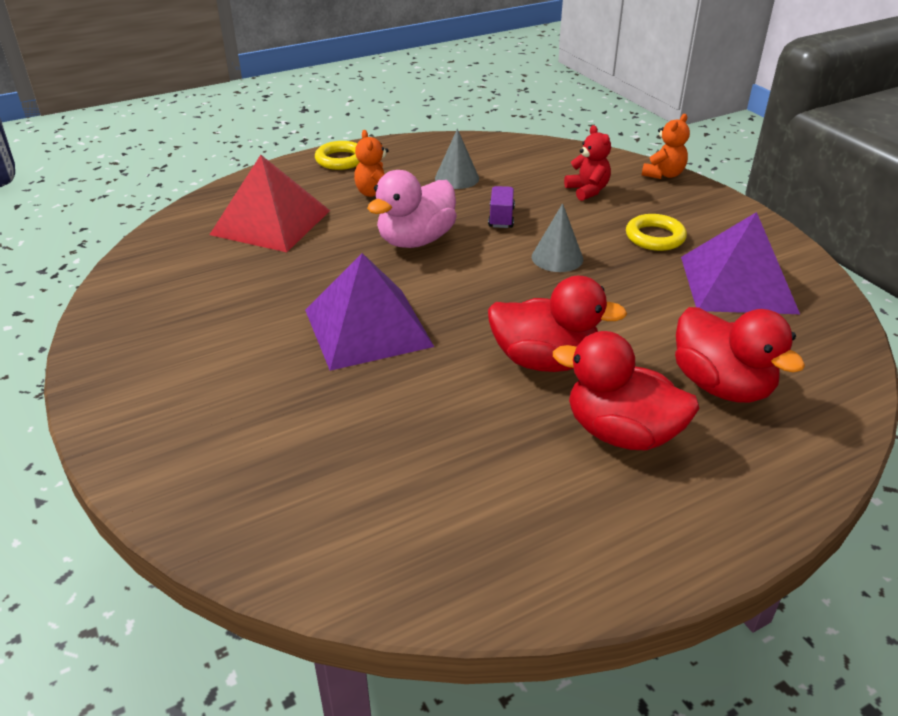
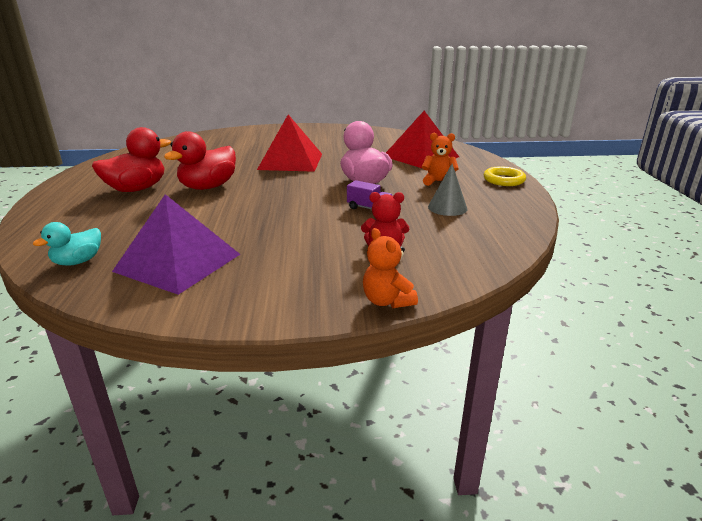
camera: 115 degrees right, 10 degrees down
purple pyramid [305,253,434,371] -> red pyramid [257,114,322,172]
grey cone [532,203,583,272] -> none
yellow ring [626,214,687,251] -> none
red duck [675,307,805,403] -> none
none -> turquoise duck [33,222,101,266]

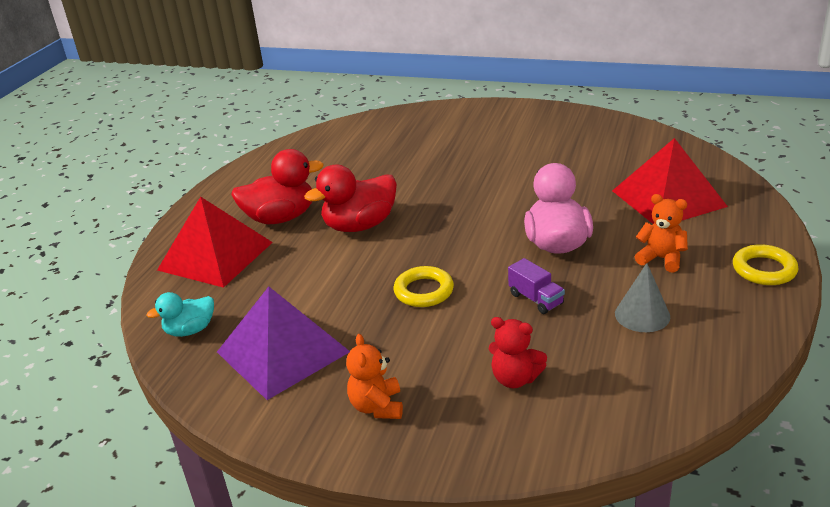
camera: 25 degrees right, 5 degrees up
red pyramid [257,114,322,172] -> red pyramid moved to [157,197,273,288]
orange teddy bear [363,228,418,308] -> orange teddy bear moved to [346,334,403,419]
none -> yellow ring [394,266,454,307]

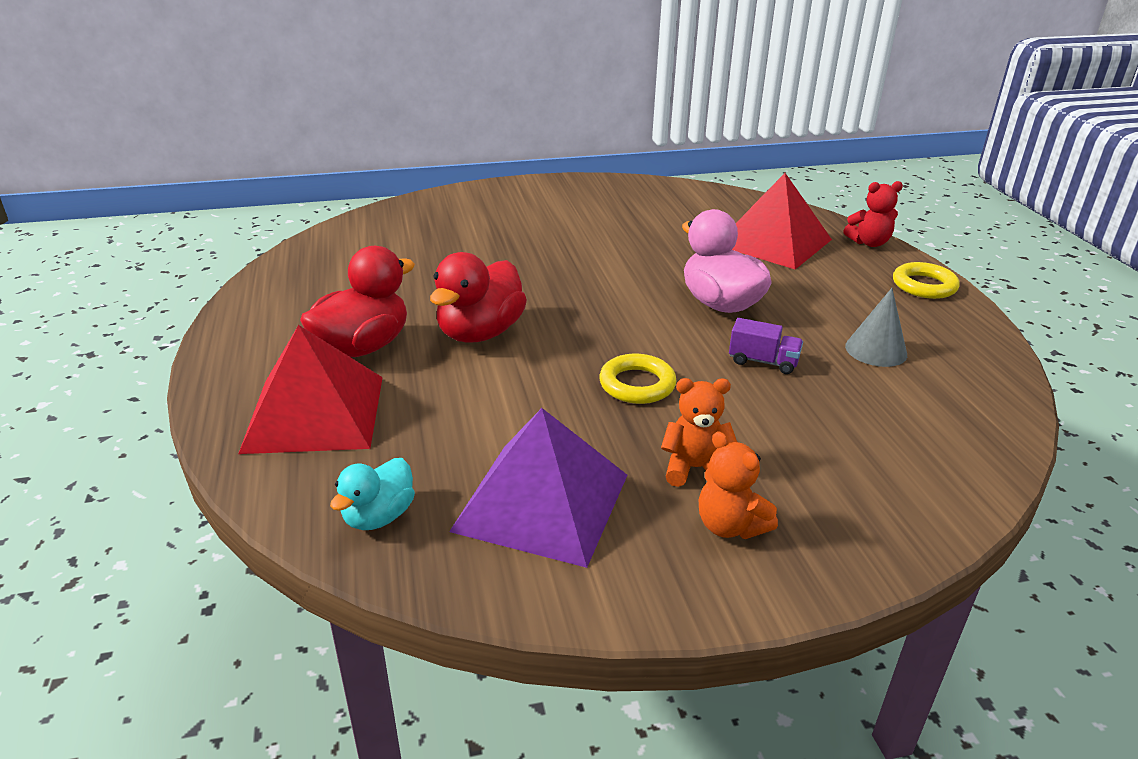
camera: 35 degrees left, 0 degrees up
red teddy bear [489,317,547,388] -> red teddy bear moved to [843,181,903,247]
orange teddy bear [635,194,688,273] -> orange teddy bear moved to [661,378,737,487]

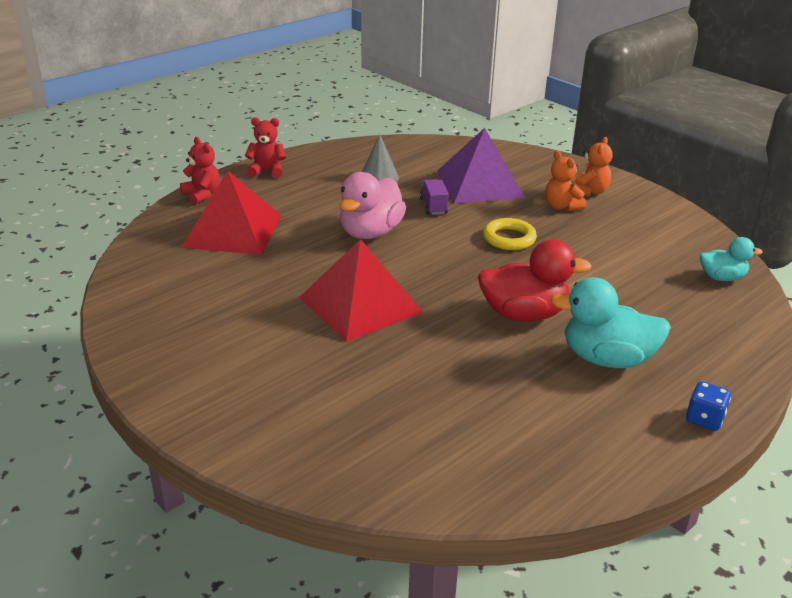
camera: 120 degrees left, 0 degrees up
red pyramid [238,325,383,454] -> red pyramid moved to [299,239,423,342]
red duck [300,246,415,357] -> turquoise duck [550,277,671,368]
purple pyramid [449,408,627,568] -> purple pyramid moved to [437,128,525,203]
yellow ring [893,262,960,299] -> red teddy bear [245,117,286,178]
none -> blue dice [686,381,731,431]

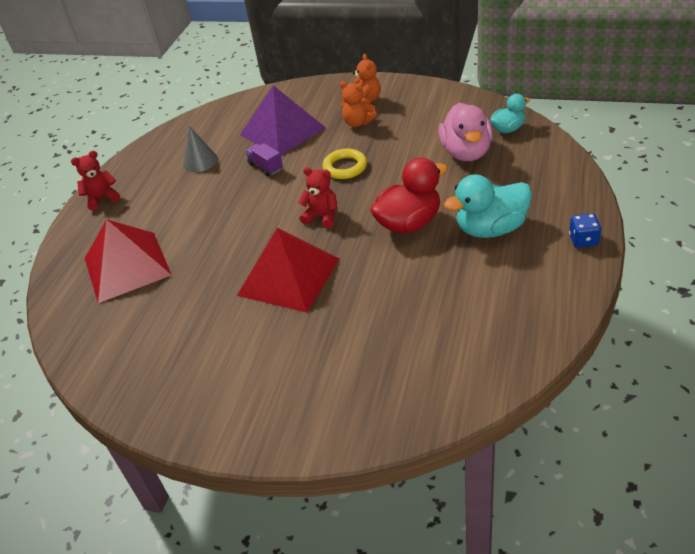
camera: 25 degrees left, 10 degrees up
red teddy bear [180,137,220,204] -> red teddy bear moved to [298,167,337,228]
pink duck [339,172,406,239] -> pink duck moved to [438,103,493,161]

